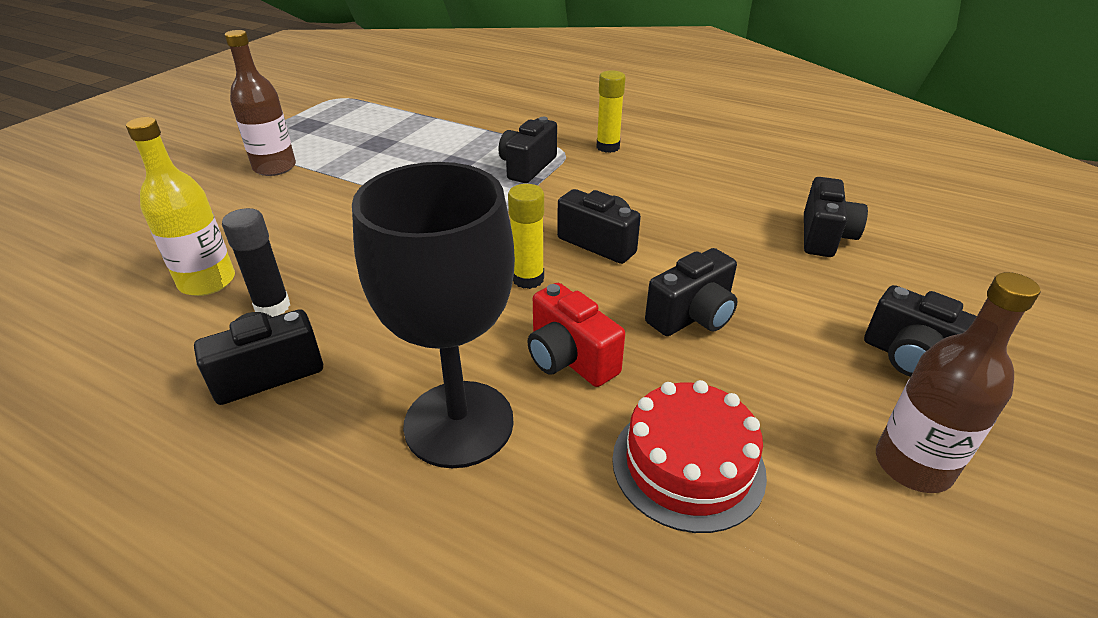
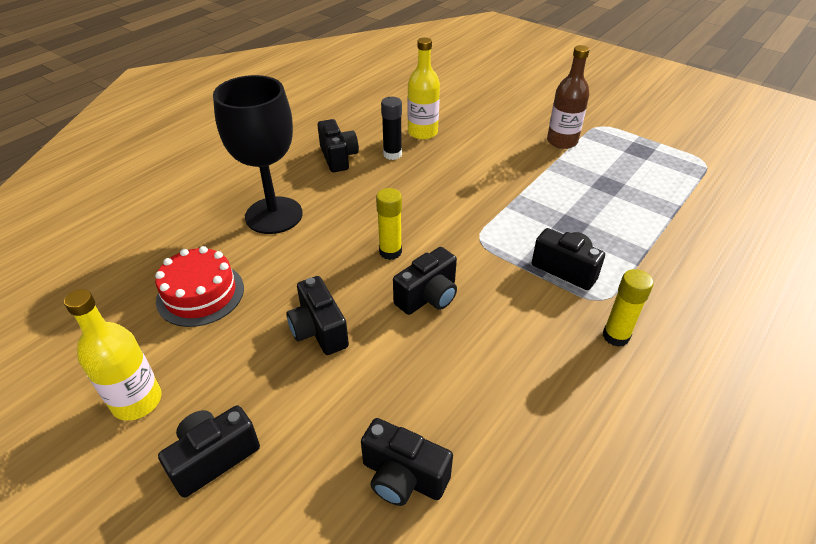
camera: 100 degrees right, 5 degrees up
red camera [527,283,625,387] -> none
brown bottle [876,272,1040,493] -> yellow bottle [64,289,162,421]

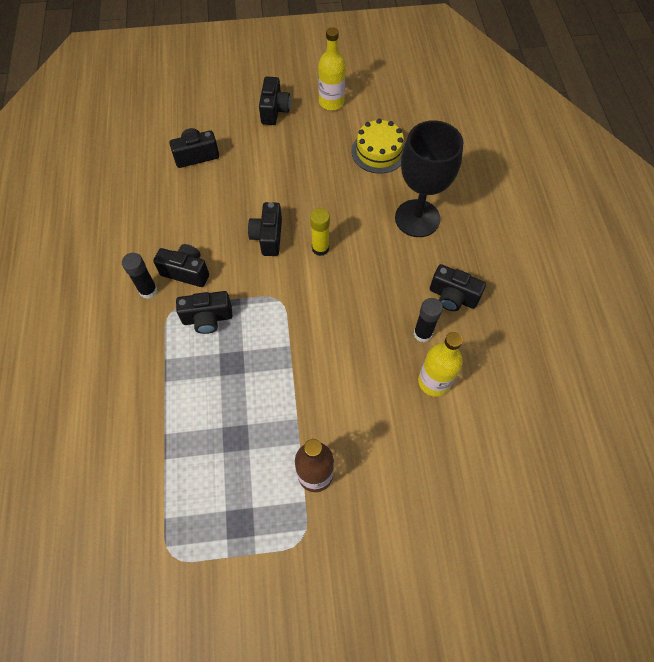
camera: 135 degrees right, 20 degrees up
red cake [155,246,244,327] -> yellow cake [351,119,405,173]
black camera [286,276,349,355] -> black camera moved to [153,244,209,287]
yellow glue stick [603,269,654,347] -> black glue stick [122,253,158,299]

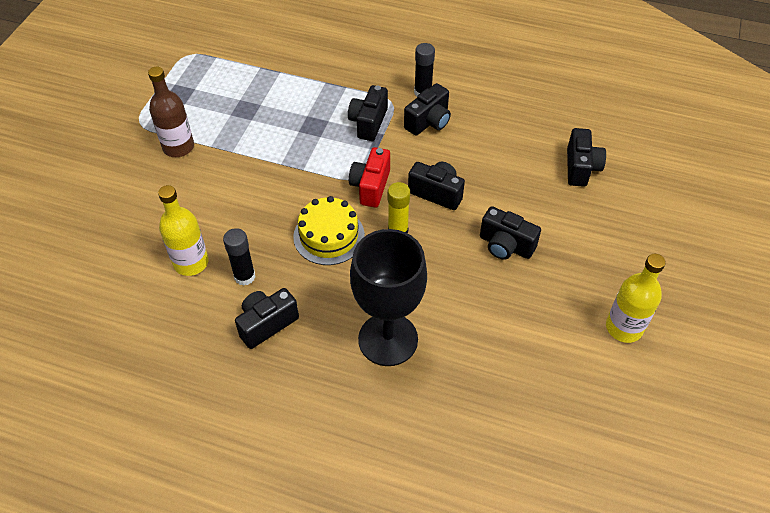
camera: 115 degrees right, 10 degrees down
black camera [259,77,290,125] -> black camera moved to [480,206,541,260]
yellow cake [351,119,405,173] -> yellow cake moved to [293,196,365,265]
none -> red camera [349,147,390,208]

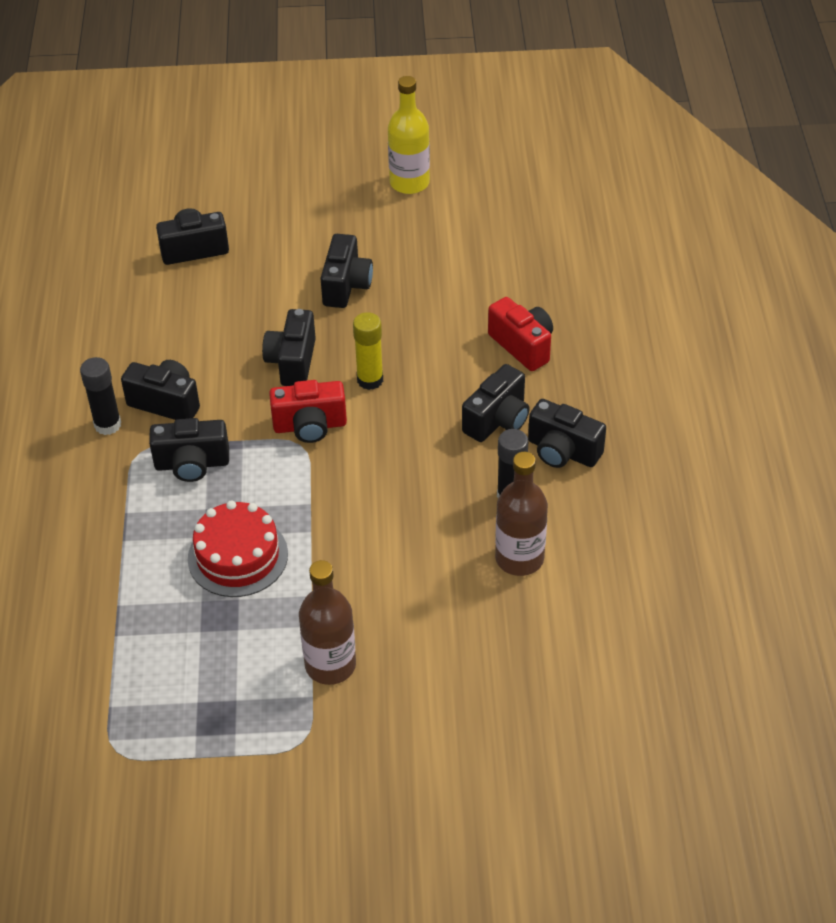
camera: 110 degrees left, 5 degrees down
yellow bottle [158,185,209,276] -> brown bottle [495,452,548,576]
yellow cake [293,196,365,265] -> none
black goblet [350,229,427,366] -> red camera [488,297,553,371]
none -> red cake [188,501,288,597]
none -> black camera [462,364,530,442]

